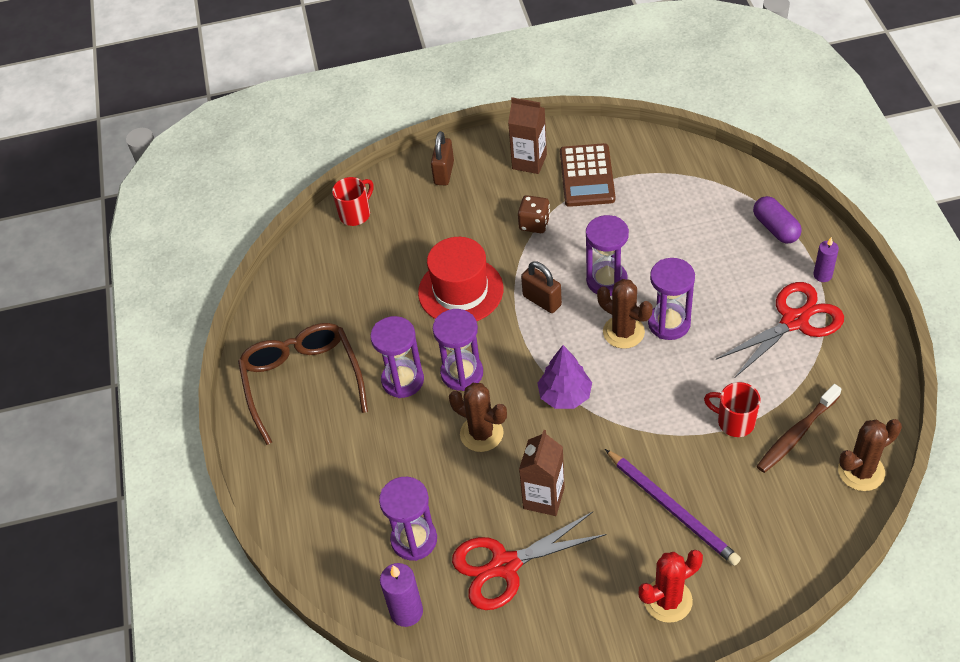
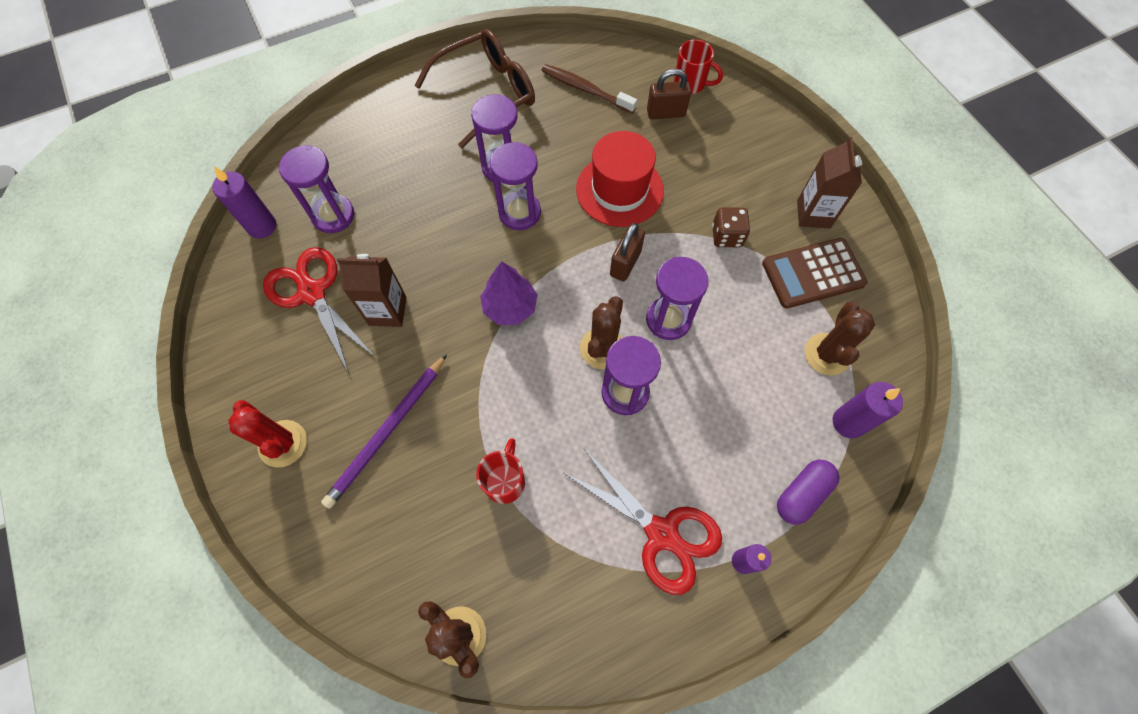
camera: 70 degrees right, 15 degrees up
brown padlock [431,131,454,185] -> brown padlock moved to [647,69,691,119]
brown cactus [449,383,507,452] -> brown cactus moved to [805,301,875,375]
brown toothbrush [757,384,842,473] -> brown toothbrush moved to [541,64,637,113]
none -> purple candle [833,382,903,439]

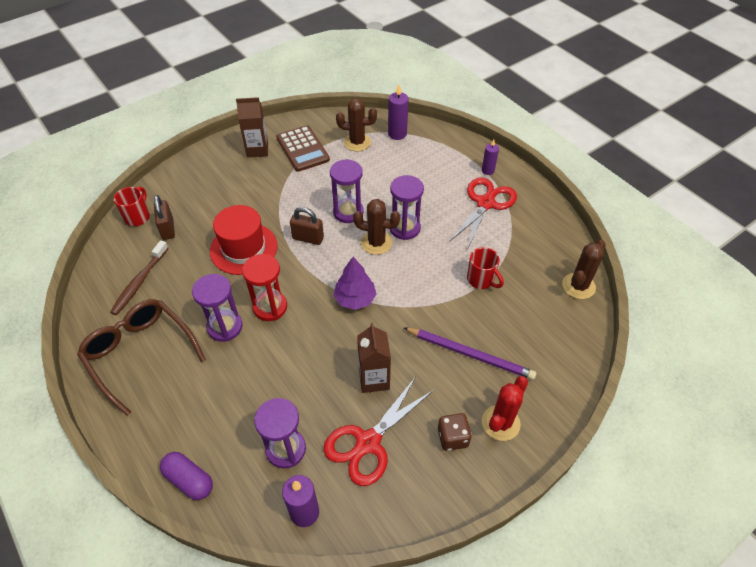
camera: 100 degrees left, 15 degrees down
red mug [476,438,525,504] -> red mug turned 135 degrees counterclockwise [467,247,504,289]
purple hourglass [490,142,541,230] -> red hourglass [242,254,287,321]
brown dice [712,207,750,247] -> brown dice moved to [438,413,472,451]
purple capsule [777,460,839,524] -> purple capsule moved to [160,452,213,500]

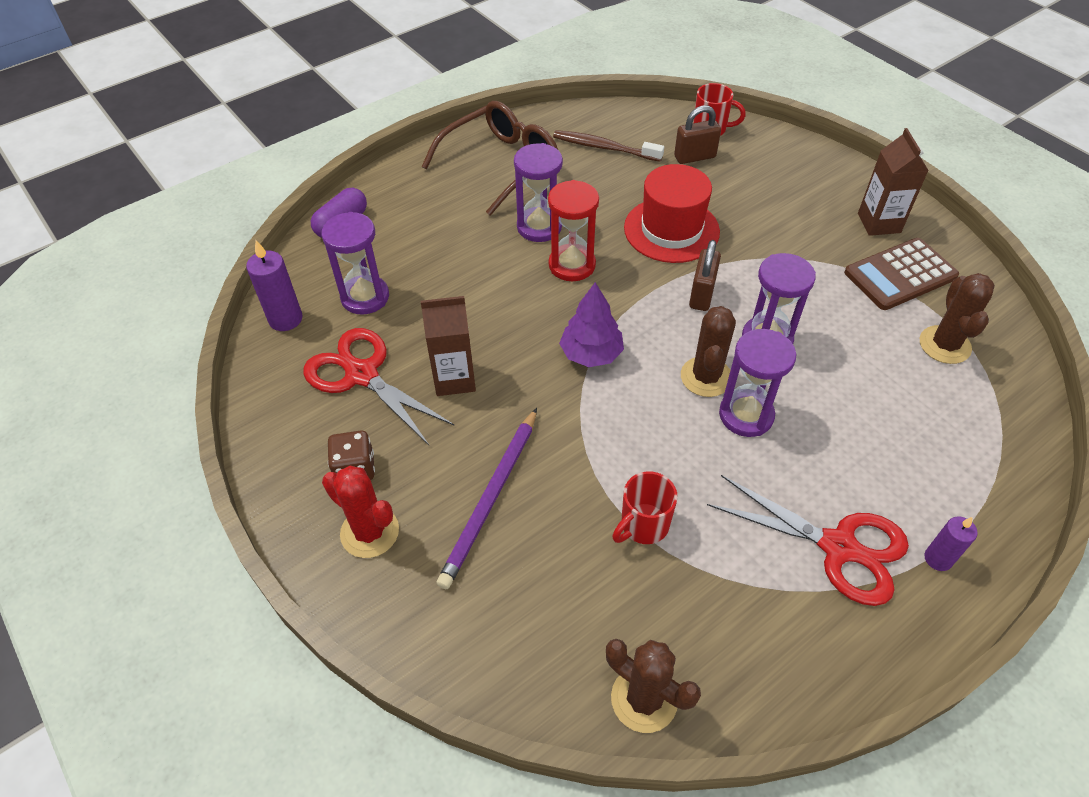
camera: 90 degrees right, 0 degrees up
purple candle [388,85,409,140] -> none

